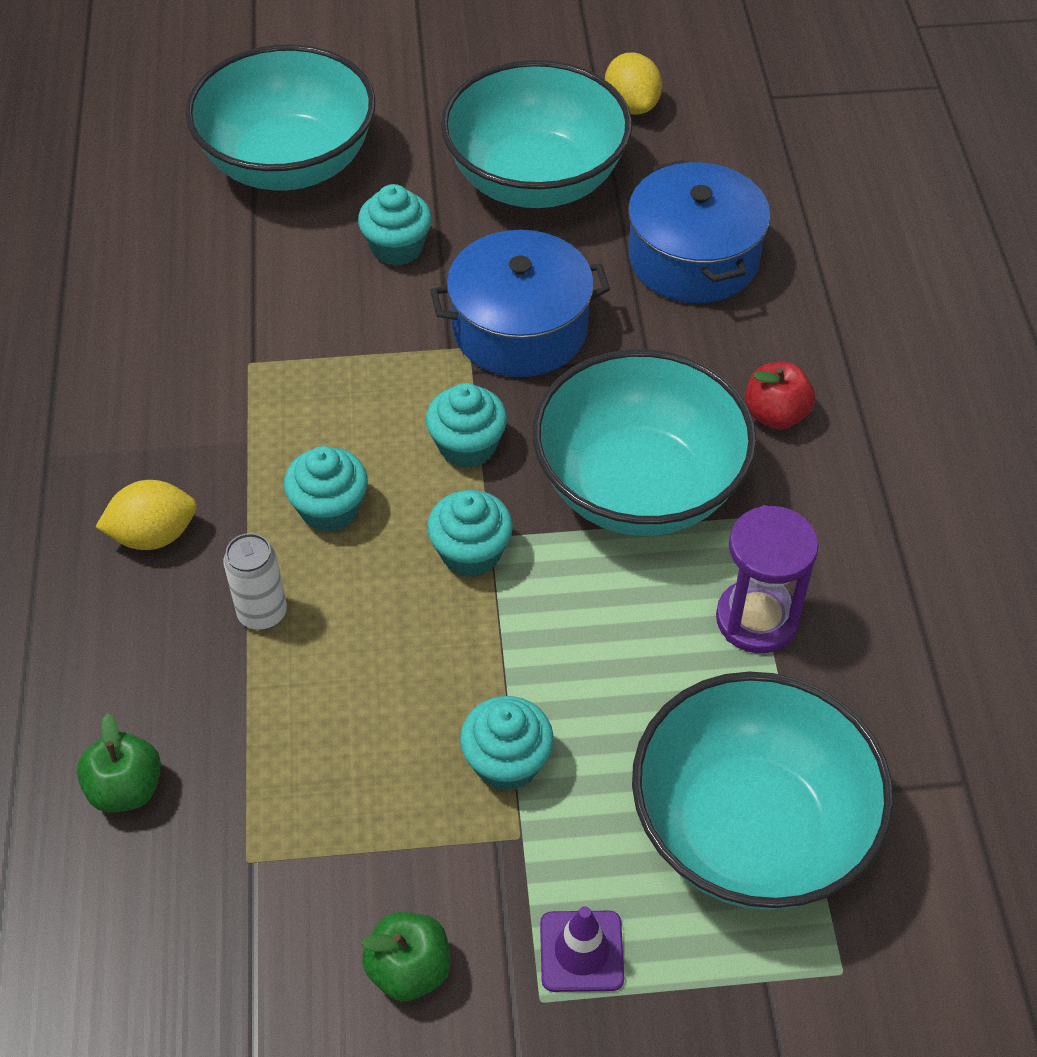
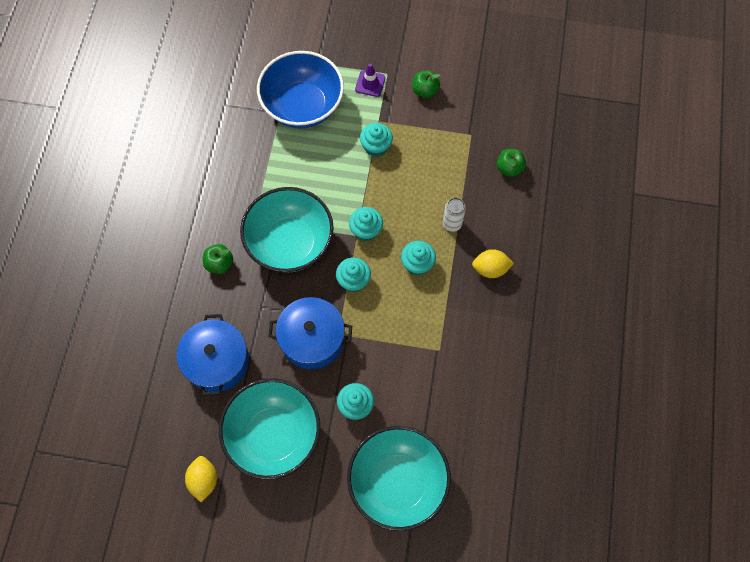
camera: 165 degrees left, 15 degrees up
turquoise bowl [632,671,894,910] -> blue bowl [257,51,344,128]
purple hourglass [716,505,819,653] -> none
red apple [745,362,815,430] -> green apple [203,244,233,274]

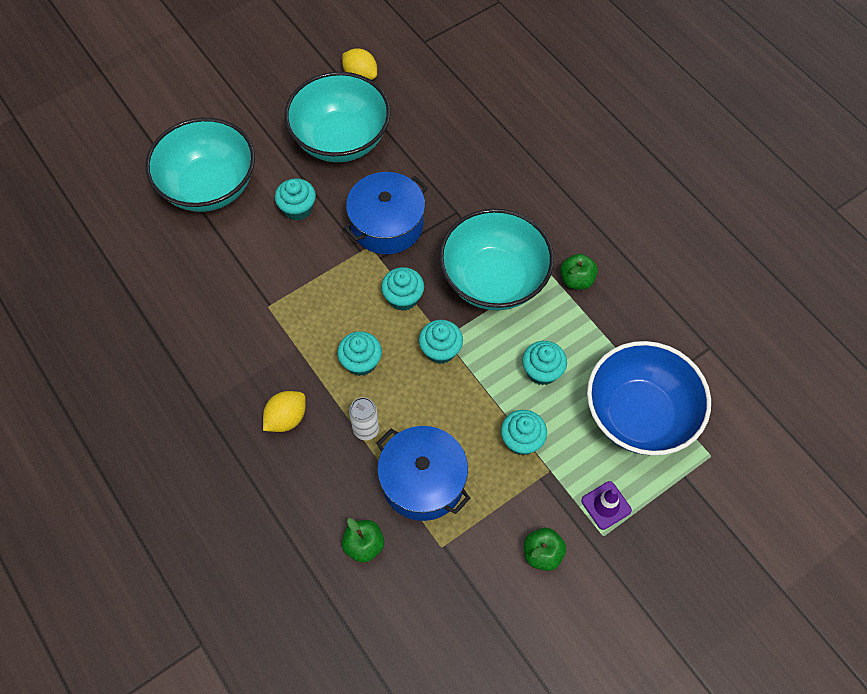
camera: 135 degrees right, 5 degrees down
blue pot [177,314,249,396] -> blue pot moved to [376,426,471,521]
green apple [203,244,233,274] -> green apple moved to [560,254,598,290]
none -> turquoise cupcake [522,341,567,385]

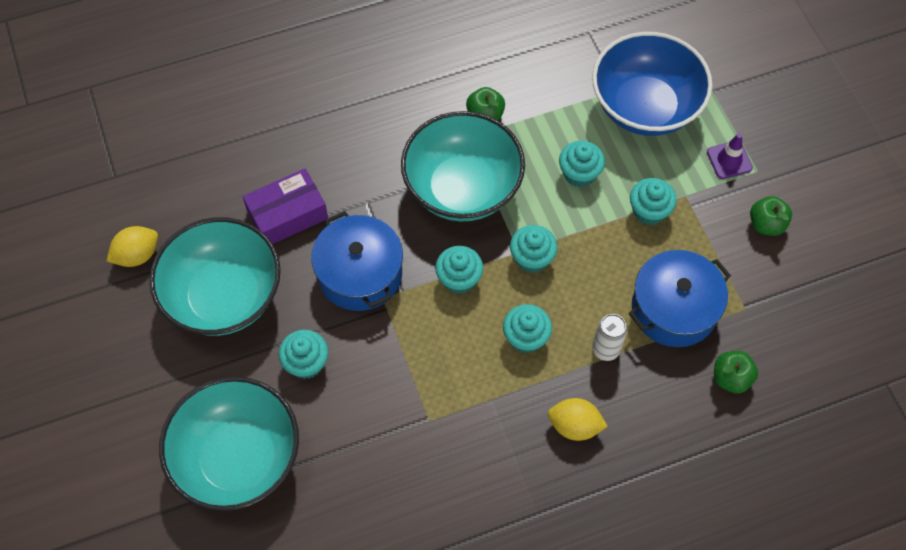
camera: 75 degrees left, 0 degrees up
yellow lemon [263,391,306,432] -> yellow lemon turned 45 degrees counterclockwise [548,398,608,441]
none -> purple box [243,169,328,244]

